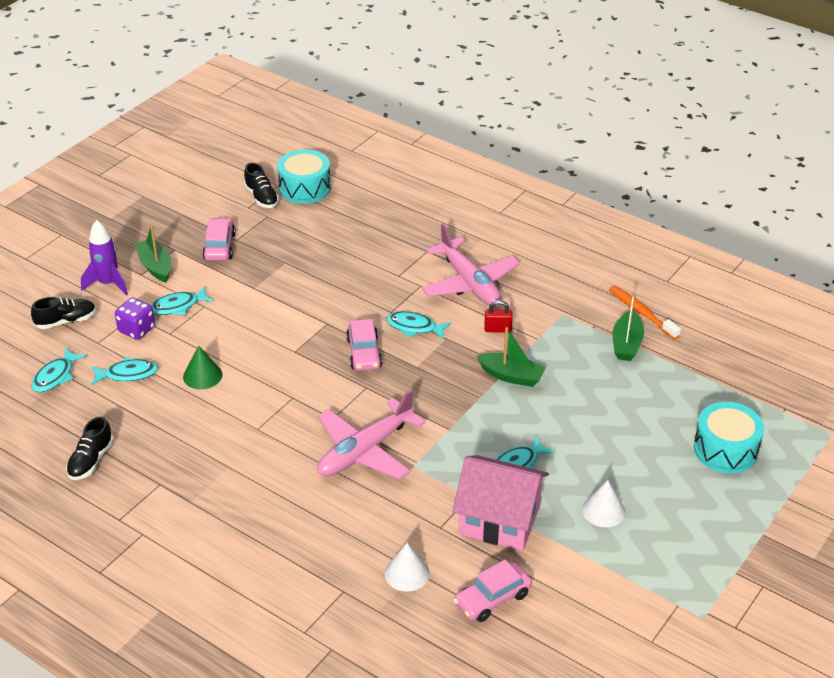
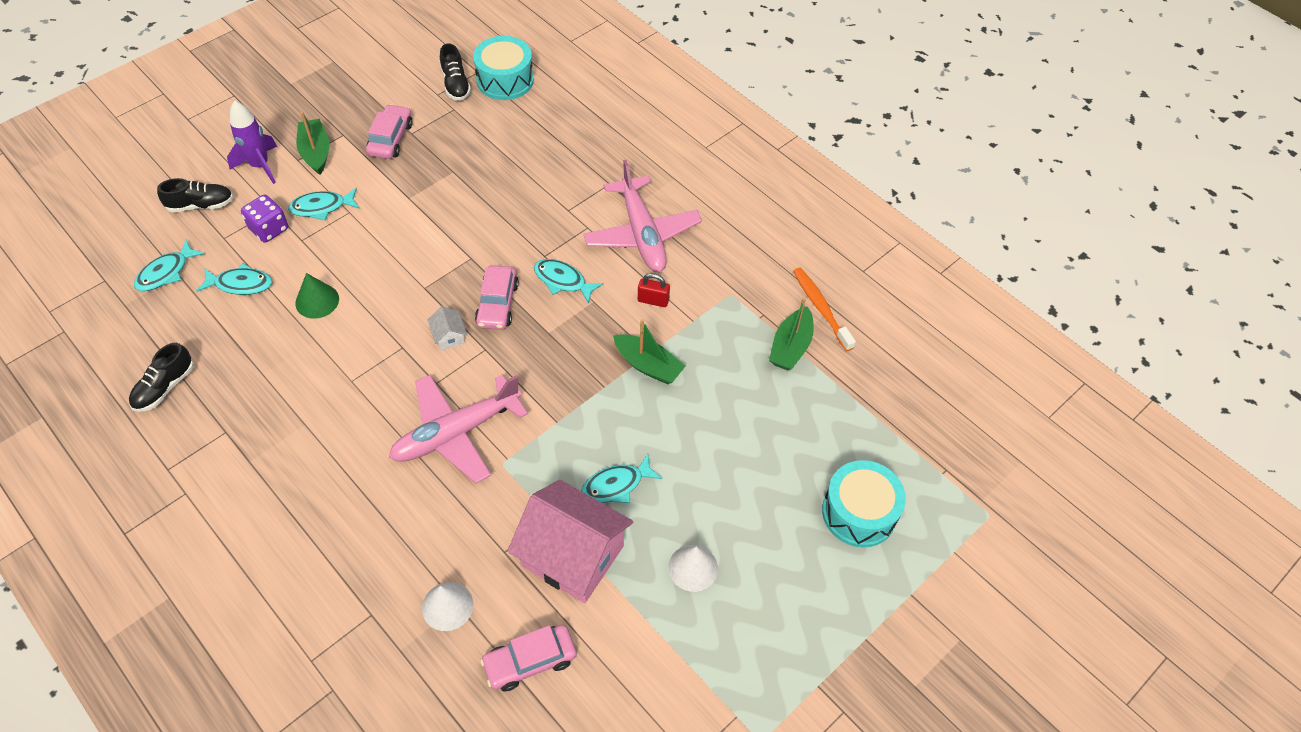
camera: 10 degrees right, 15 degrees up
none -> white house [428,307,467,351]

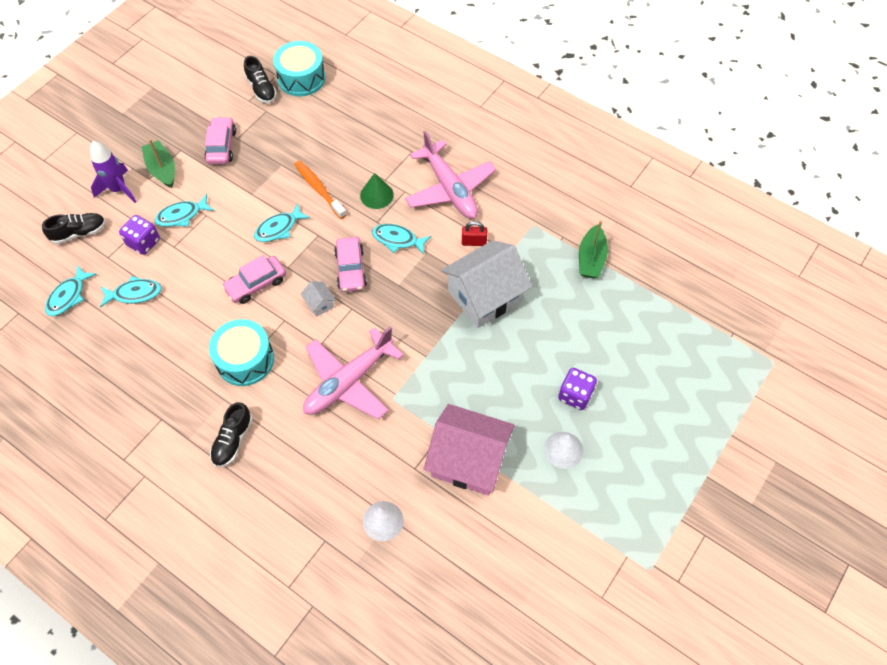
camera: 10 degrees left, 5 degrees up
black shoe [129,343,194,412] -> black shoe moved to [210,402,253,467]
green cone [295,273,339,319] -> green cone moved to [360,173,394,209]
pink car [480,625,577,692] -> pink car moved to [222,255,286,304]
turquoise fish [581,454,662,503] -> turquoise fish moved to [254,203,310,242]
green boat [613,319,686,384] -> white house [441,240,532,328]
orange toothbrush [793,268,856,351] -> orange toothbrush moved to [294,160,346,219]
turquoise drum [822,460,906,548] -> turquoise drum moved to [209,319,274,386]
none -> purple dice [558,368,597,410]

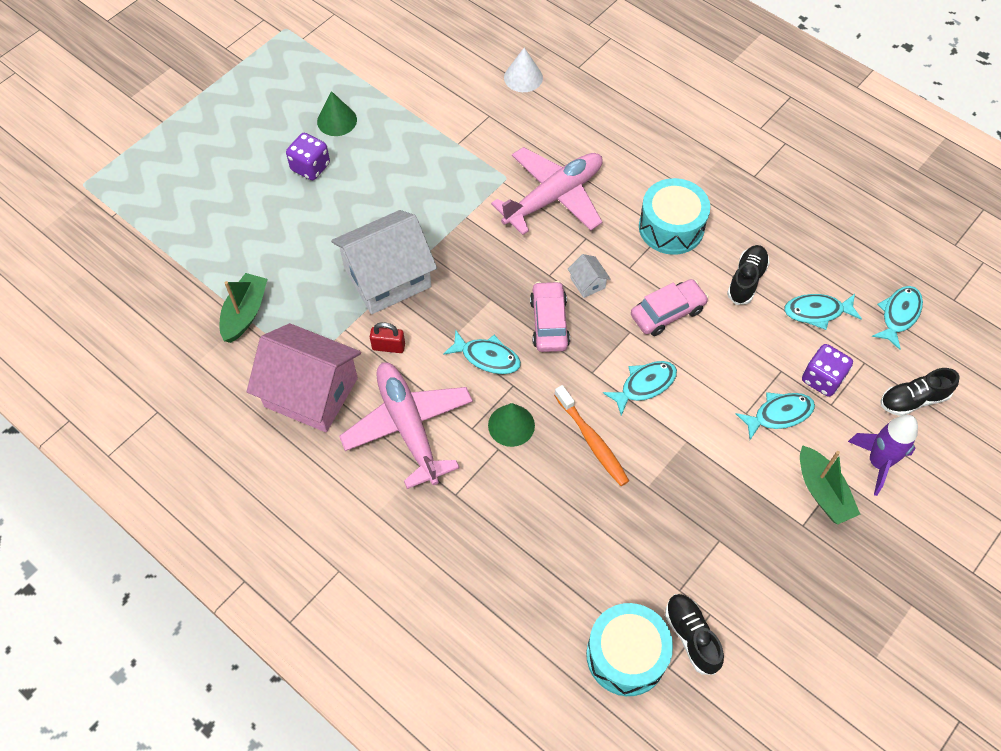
camera: 175 degrees left, 0 degrees up
pink car [204,117,236,165] -> none
black shoe [210,402,253,467] -> black shoe moved to [727,245,770,305]
pink house [424,404,515,495] -> pink house moved to [247,323,361,432]
white cone [544,432,583,469] -> green cone [317,91,357,136]

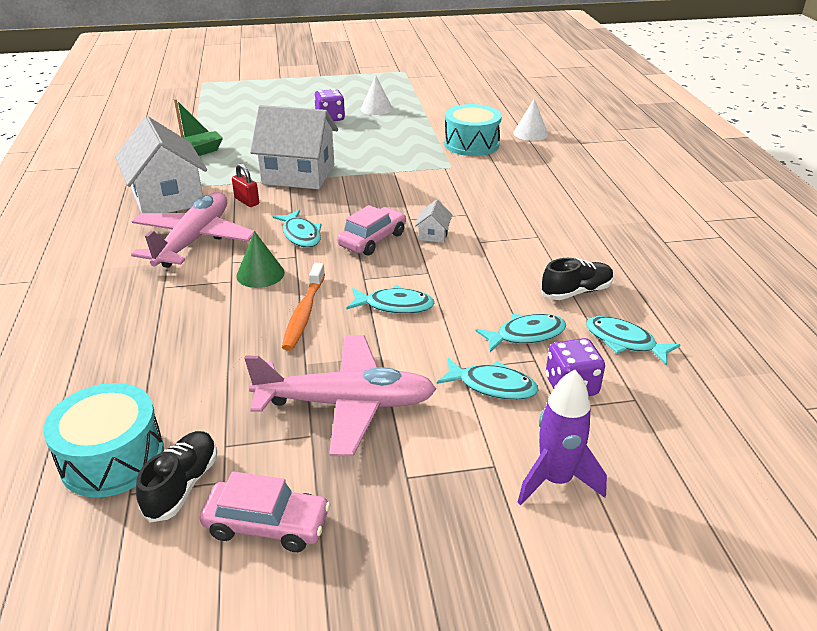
camera: 40 degrees right, 25 degrees down
pink house [247,323,361,432] -> white house [115,116,207,213]
green cone [317,91,357,136] -> white cone [361,76,393,115]
pink plane [491,147,603,235] -> pink plane moved to [244,335,436,456]
pink car [631,279,709,336] -> pink car moved to [200,471,330,552]
turquoise drum [639,178,710,255] -> turquoise drum moved to [444,104,502,156]
green boat [800,445,860,525] -> none
turquoise fish [872,286,923,350] -> turquoise fish moved to [475,314,566,352]
black shoe [881,368,959,416] -> none

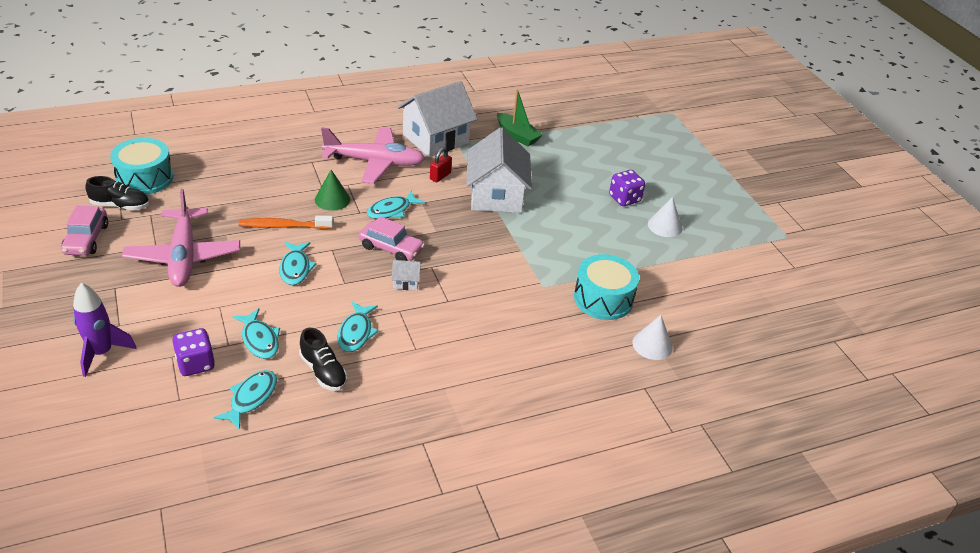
camera: 75 degrees right, 5 degrees up
turquoise fish [437,358,538,400] -> turquoise fish moved to [337,302,379,352]

